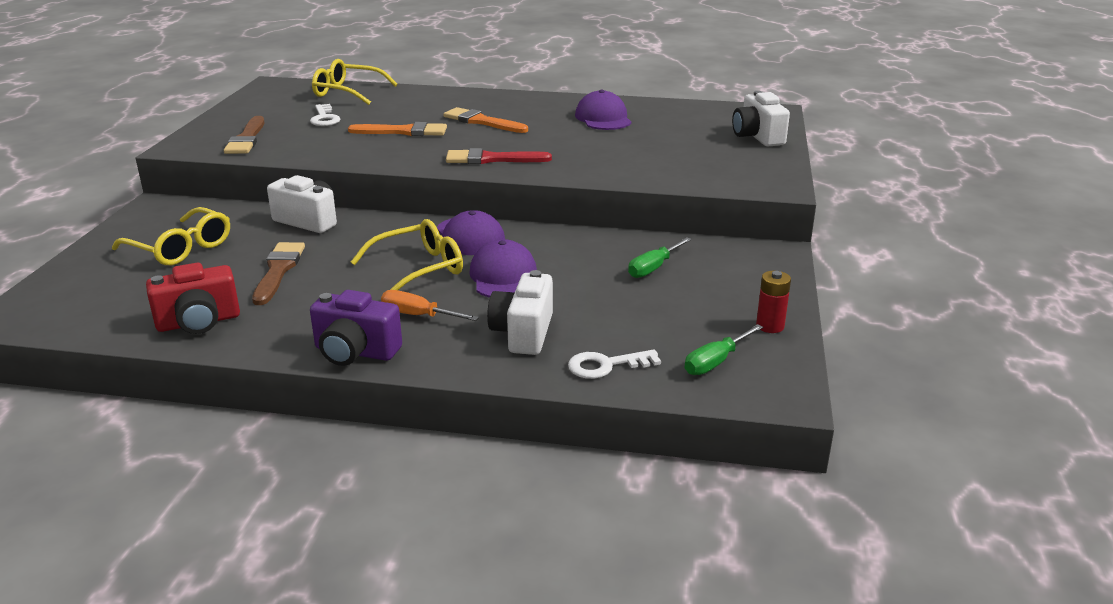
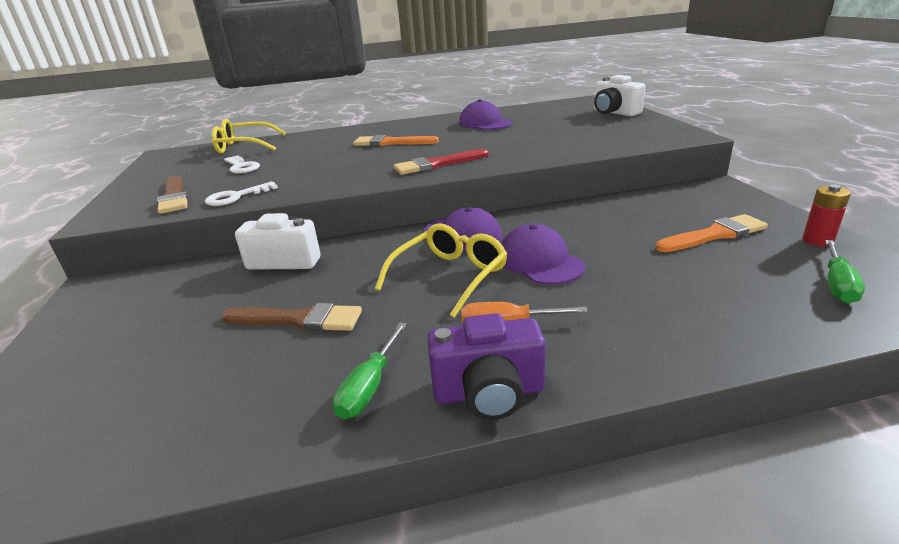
camera: 20 degrees left, 0 degrees up
yellow glasses [112,207,230,265] -> none
red camera [146,263,240,334] -> none
brown brush [252,242,305,305] -> brown brush turned 120 degrees clockwise [221,303,362,331]
orange brush [348,122,447,136] -> orange brush moved to [656,214,768,252]
white camera [487,270,553,355] -> none
white key [568,349,661,379] -> white key moved to [205,181,278,206]
green screwdriver [628,237,692,278] -> green screwdriver moved to [333,323,407,419]

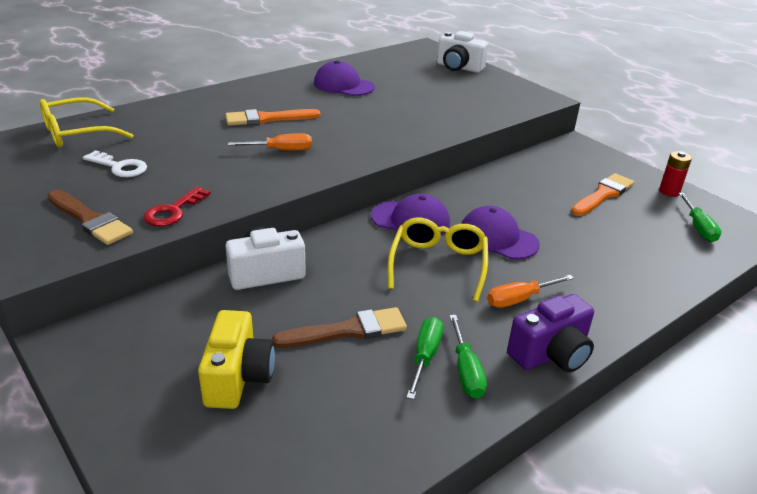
camera: 30 degrees left, 5 degrees up
white key [205,181,278,206] -> red key [144,187,211,226]
red brush [393,149,489,175] -> none
none -> yellow camera [198,310,275,409]
none -> orange screwdriver [228,133,312,150]
none -> green screwdriver [406,317,443,400]

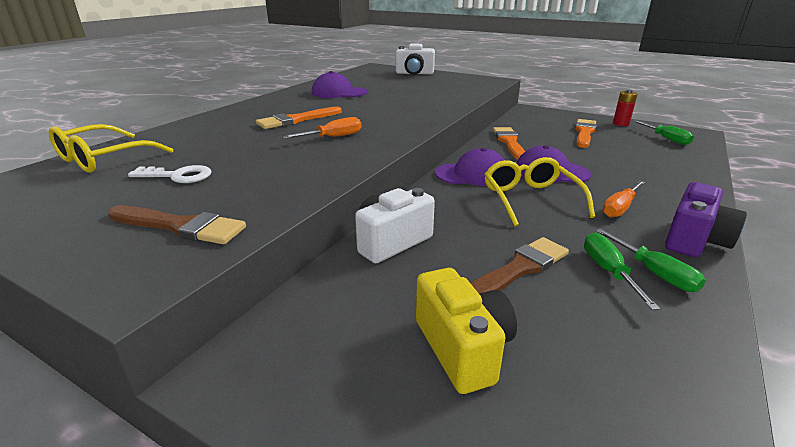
camera: 20 degrees left, 5 degrees down
red key [144,187,211,226] -> none
none -> orange brush [493,127,525,160]

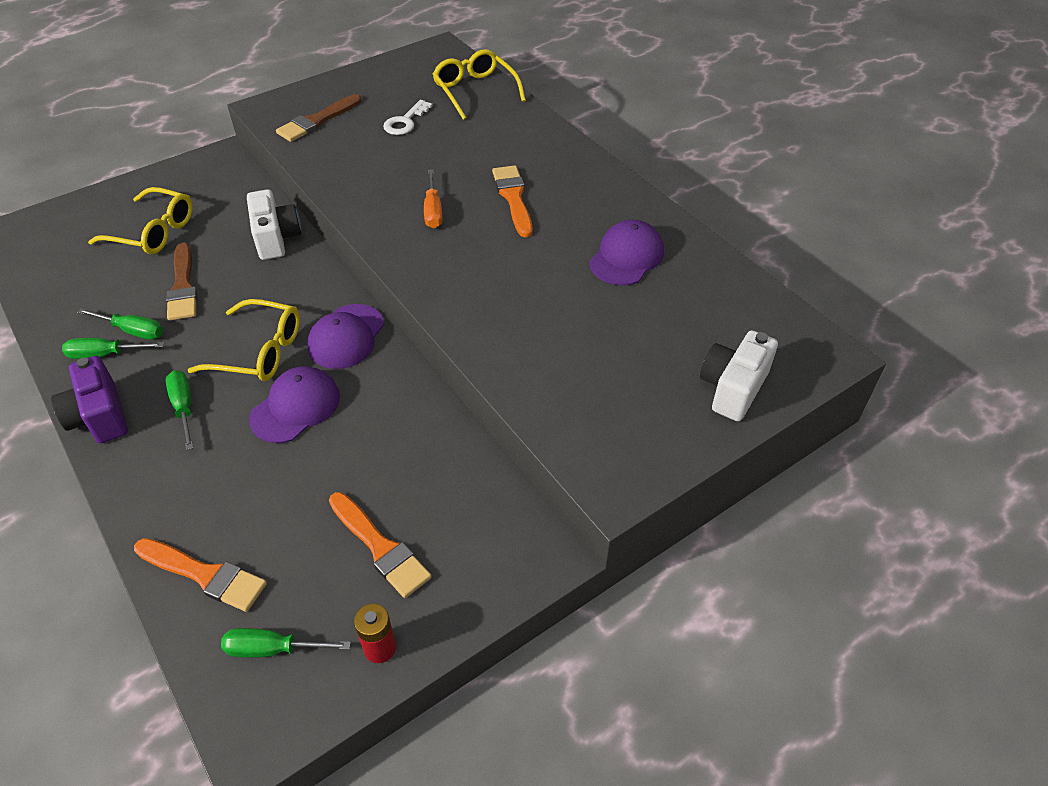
camera: 115 degrees right, 20 degrees up
yellow camera [416,268,517,394] -> yellow glasses [88,187,193,254]
orange brush [493,127,525,160] -> orange brush moved to [134,538,267,612]
orange screwdriver [603,181,645,218] -> green screwdriver [166,370,193,450]

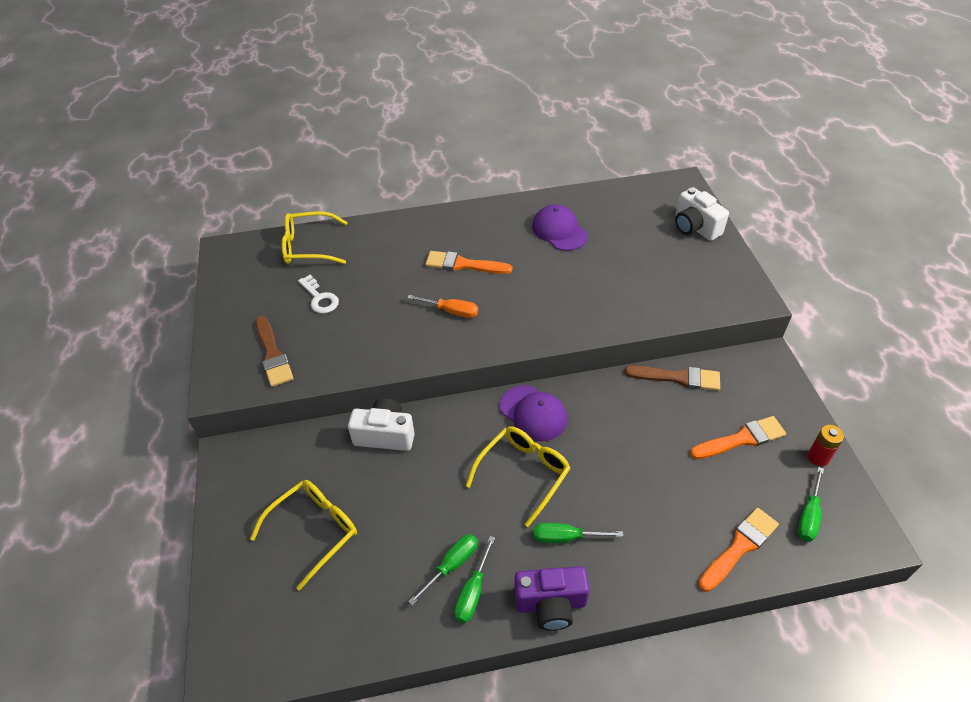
camera: 65 degrees left, 0 degrees up
brown brush [166,243,197,321] -> brown brush moved to [624,366,720,391]
purple cap [249,366,340,443] -> none

